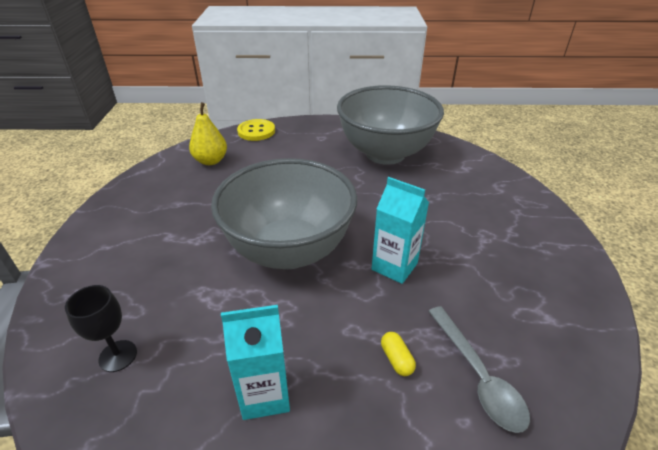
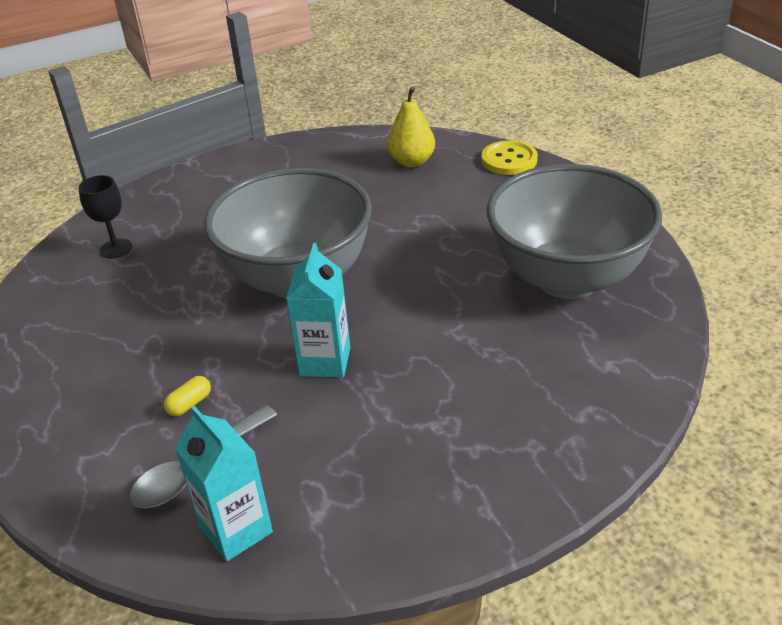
camera: 65 degrees right, 0 degrees up
turquoise carton [221,305,290,420] -> turquoise carton moved to [175,406,273,561]

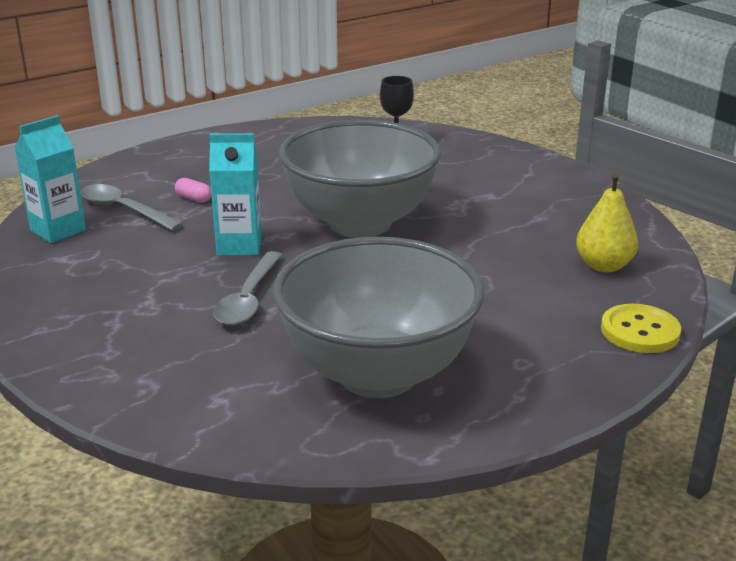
camera: 80 degrees right, 10 degrees down
yellow capsule [163,376,211,416] -> pink capsule [175,178,212,203]
none -> grey spoon [213,251,282,325]

